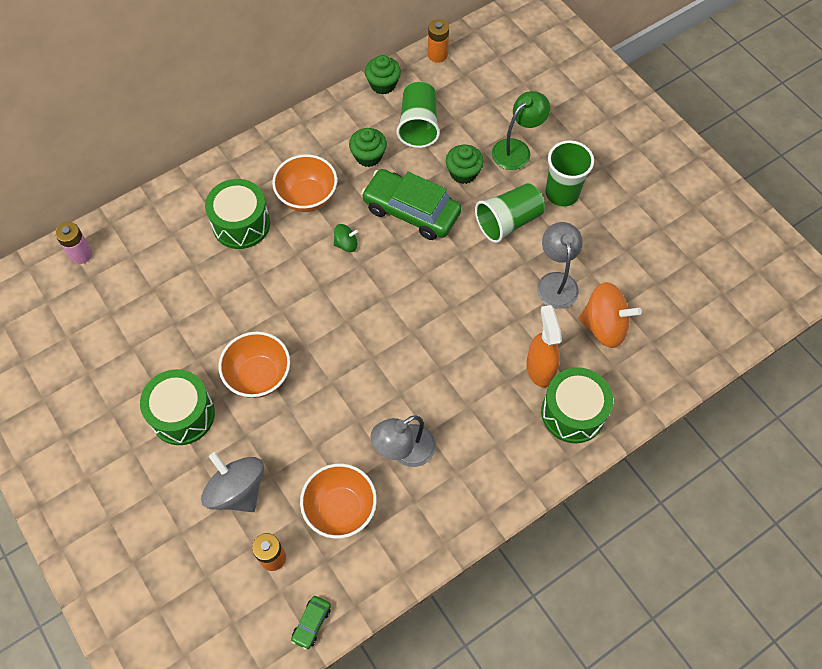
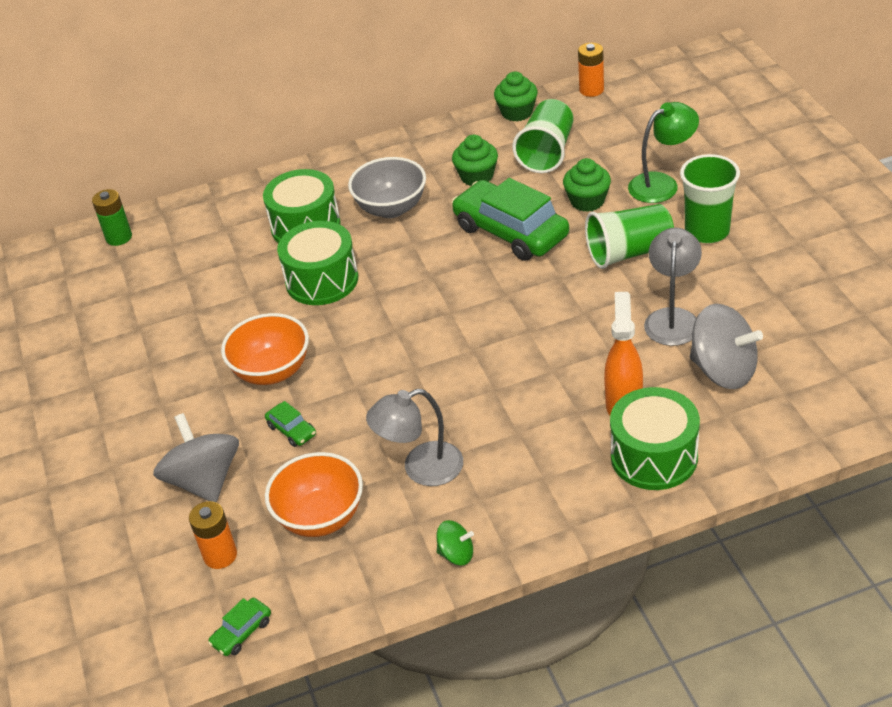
camera: 20 degrees right, 20 degrees down
pink battery [55,222,92,264] -> green battery [92,189,132,246]
green drum [140,369,215,445] -> green drum moved to [277,221,358,305]
orange bowl [272,154,337,212] -> grey bowl [348,157,426,218]
green spinning top [334,224,359,252] -> green spinning top moved to [437,520,474,565]
orange spinning top [579,282,642,348] -> grey spinning top [690,304,763,389]
none -> green car [265,401,316,447]

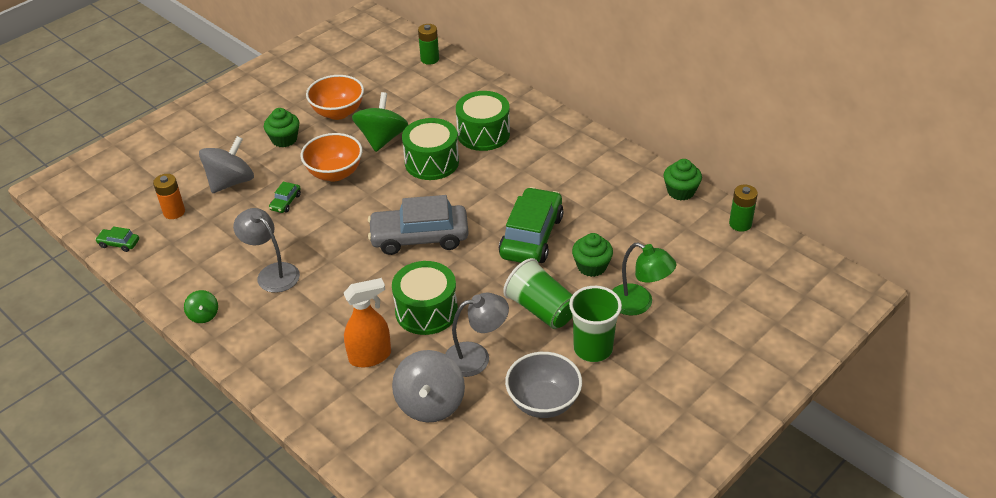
camera: 60 degrees right, 0 degrees up
orange bowl [265,452,363,537] -> orange bowl moved to [306,75,364,120]
grey bowl [348,157,426,218] -> grey bowl moved to [505,352,582,418]
green cupcake [452,135,498,186] -> green cupcake moved to [264,108,300,147]
green cup [512,99,573,173] -> none
orange battery [578,43,604,97] -> green battery [729,184,758,232]
green drum [610,387,700,490] -> green drum moved to [392,261,458,335]
none -> green spinning top [352,92,408,152]
none -> grey car [368,195,468,255]

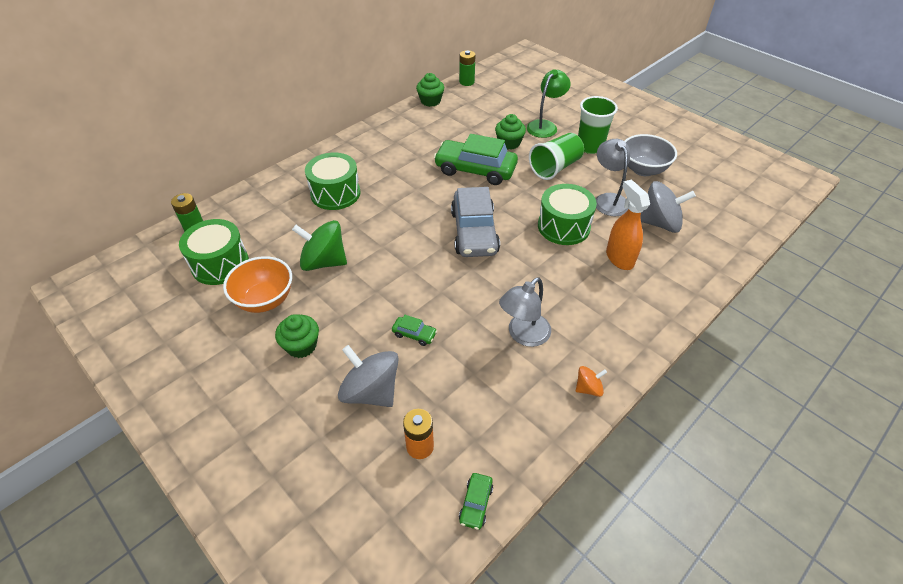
camera: 90 degrees left, 5 degrees up
green spinning top [184,290,218,323] -> orange spinning top [576,366,607,397]
orange bowl [301,133,362,182] -> none
green drum [402,118,459,180] -> green drum moved to [179,219,249,285]

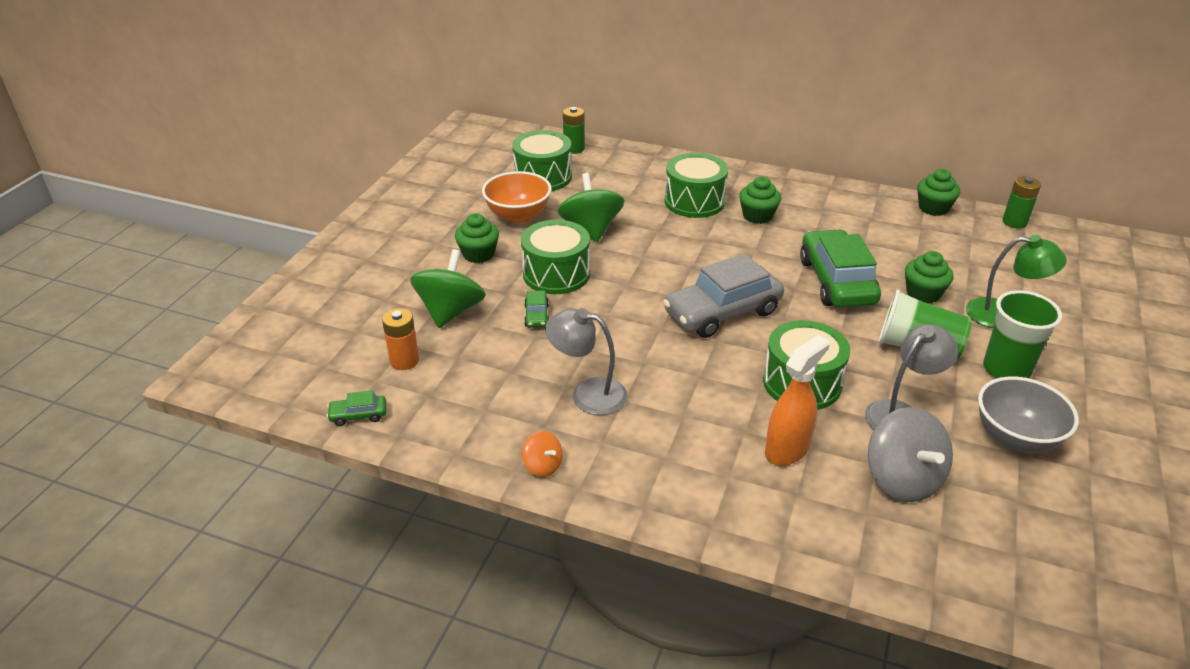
camera: 65 degrees right, 10 degrees down
grey spinning top [338,345,398,407] -> green spinning top [410,249,486,328]
none -> green drum [521,220,590,294]
none -> green cupcake [739,176,781,224]

